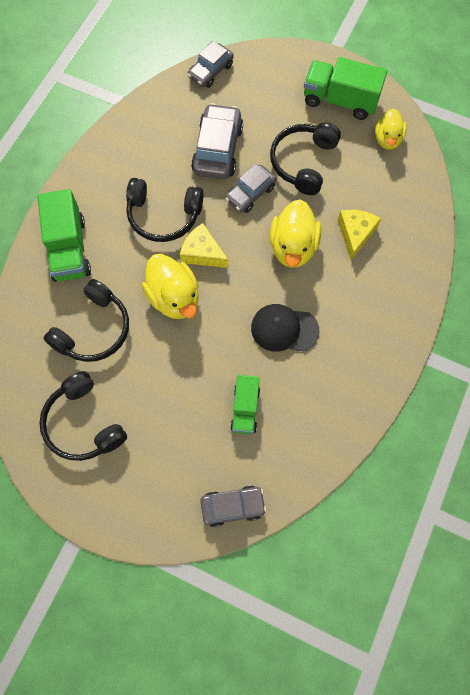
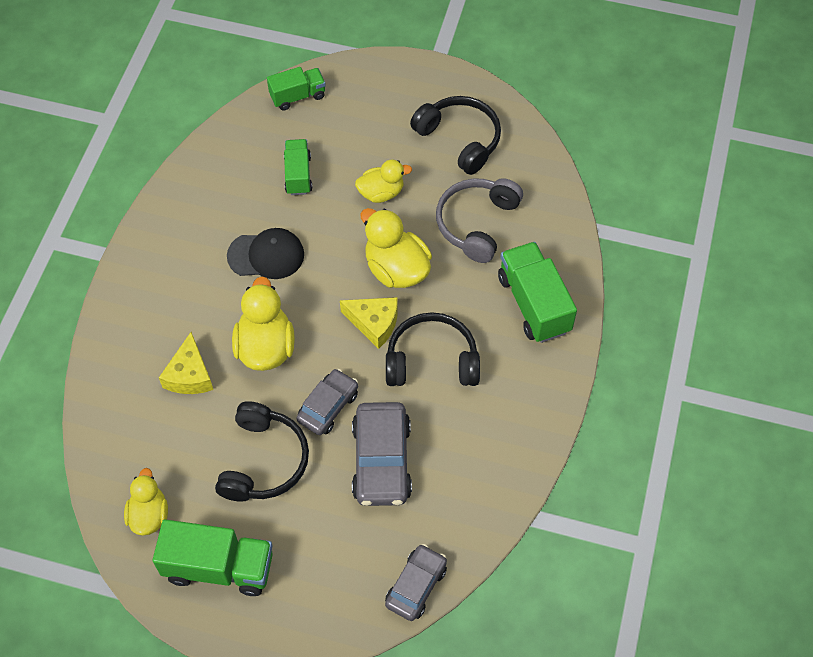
camera: 170 degrees right, 10 degrees down
black headphones [43,279,129,362] -> grey headphones [436,178,523,263]
grey car [201,485,266,527] -> green truck [267,67,326,110]
none -> yellow duck [355,159,412,203]

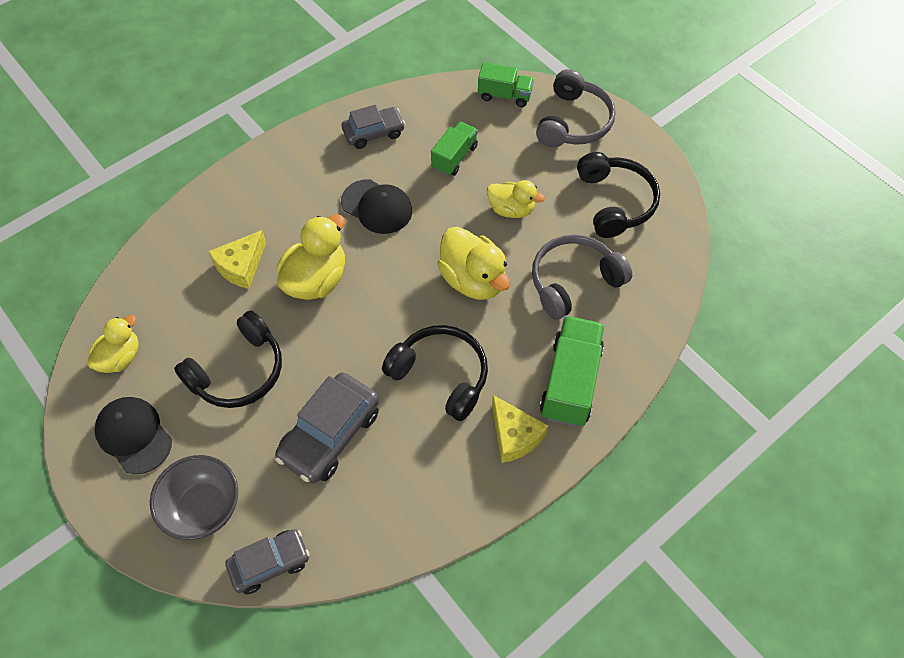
camera: 35 degrees right, 0 degrees up
green truck [153,519,273,596] -> black cap [94,397,172,474]
grey car [296,369,358,435] -> grey car moved to [342,105,405,149]
yellow cheese [340,297,398,349] -> yellow cheese moved to [492,395,549,463]
yellow duck [361,208,432,288] -> yellow duck turned 150 degrees clockwise [437,227,510,300]
none -> grey bowl [150,455,238,540]
none -> grey headphones [536,69,616,147]

